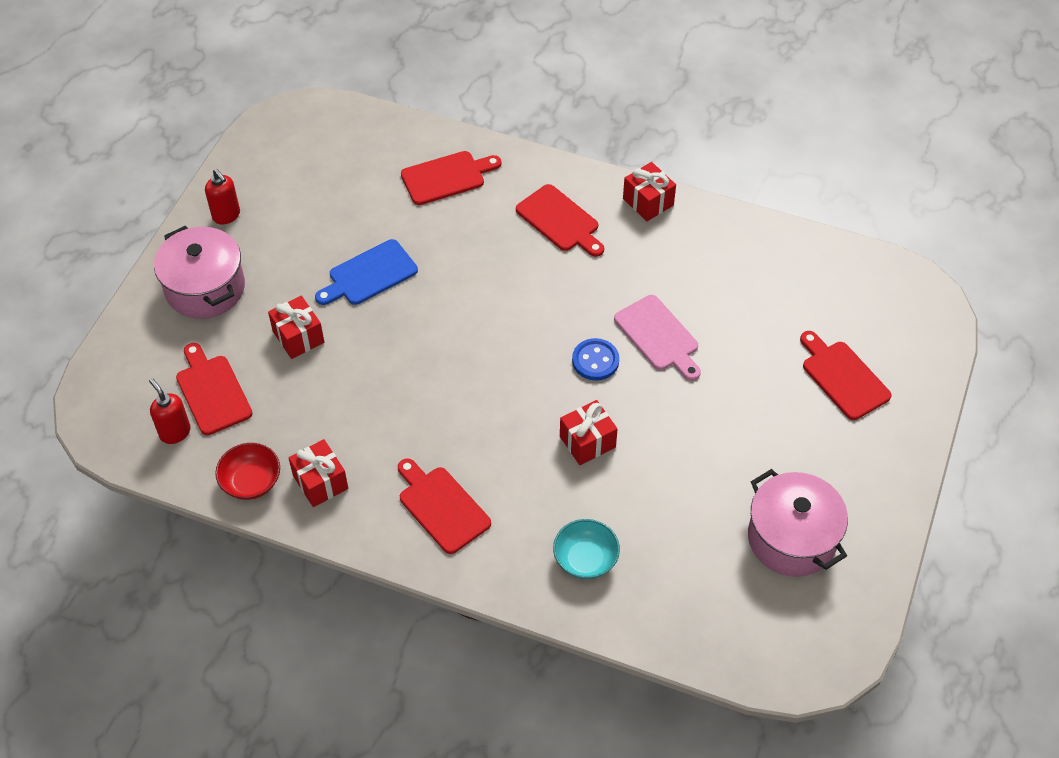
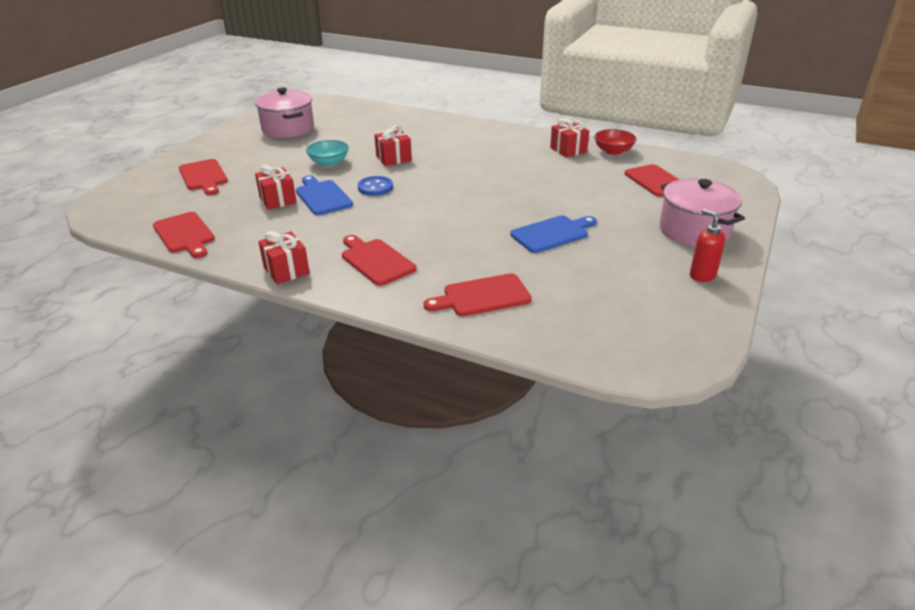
camera: 175 degrees left, 20 degrees down
red soap dispenser [149,378,191,444] -> none
red gift [268,296,324,359] -> red gift moved to [255,165,297,210]
red cutting board [398,458,491,554] -> red cutting board moved to [153,212,215,258]
turquoise bowl [553,519,620,579] -> turquoise bowl moved to [306,140,349,166]
pink cutting board [614,295,701,381] -> blue cutting board [296,175,353,215]

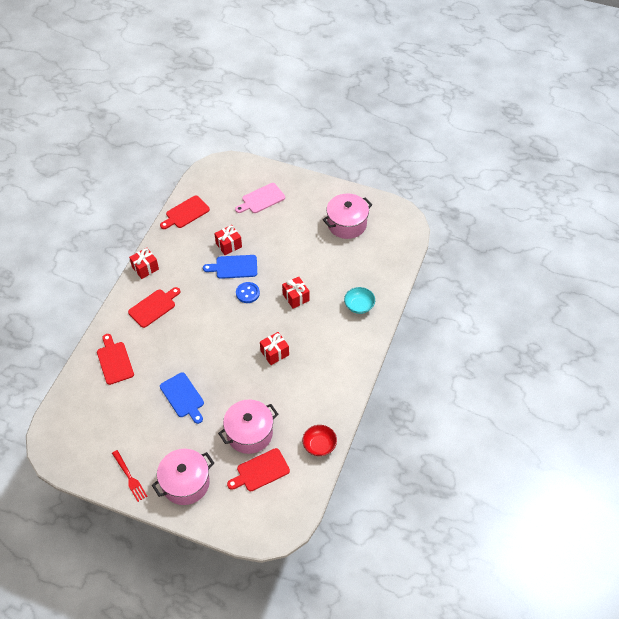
camera: 85 degrees right, 20 degrees up
red cutting board [179,159,228,195] -> pink cutting board [235,183,285,213]
blue cutting board [296,175,353,215] -> blue cutting board turned 150 degrees counterclockwise [203,255,257,279]
turquoise bowl [306,140,349,166] -> turquoise bowl moved to [344,287,375,314]
red gift [550,118,589,158] -> red gift moved to [260,332,289,365]
red soap dispenser [690,209,726,282] -> red fork [112,450,147,502]
none -> pink pot [218,399,278,454]

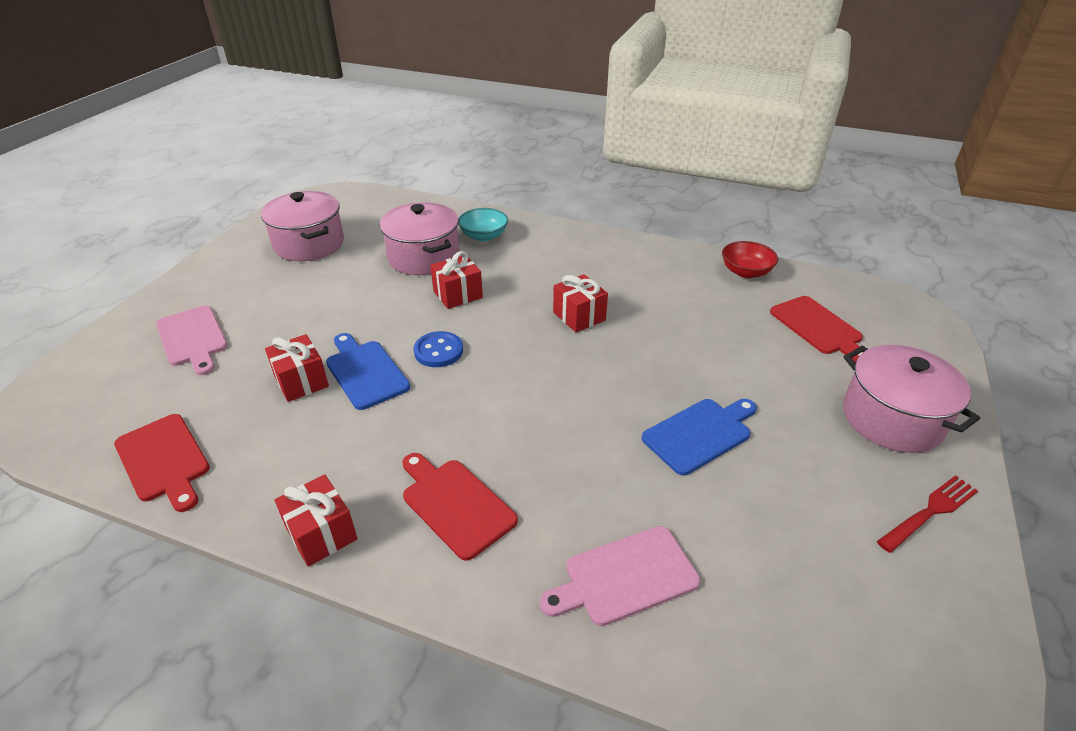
camera: 90 degrees left, 15 degrees down
red cutting board [97,334,134,385] -> pink cutting board [539,526,700,626]
blue cutting board [203,255,257,279] -> blue cutting board turned 150 degrees clockwise [326,333,410,410]
pink pot [218,399,278,454] -> pink pot moved to [380,202,459,275]

